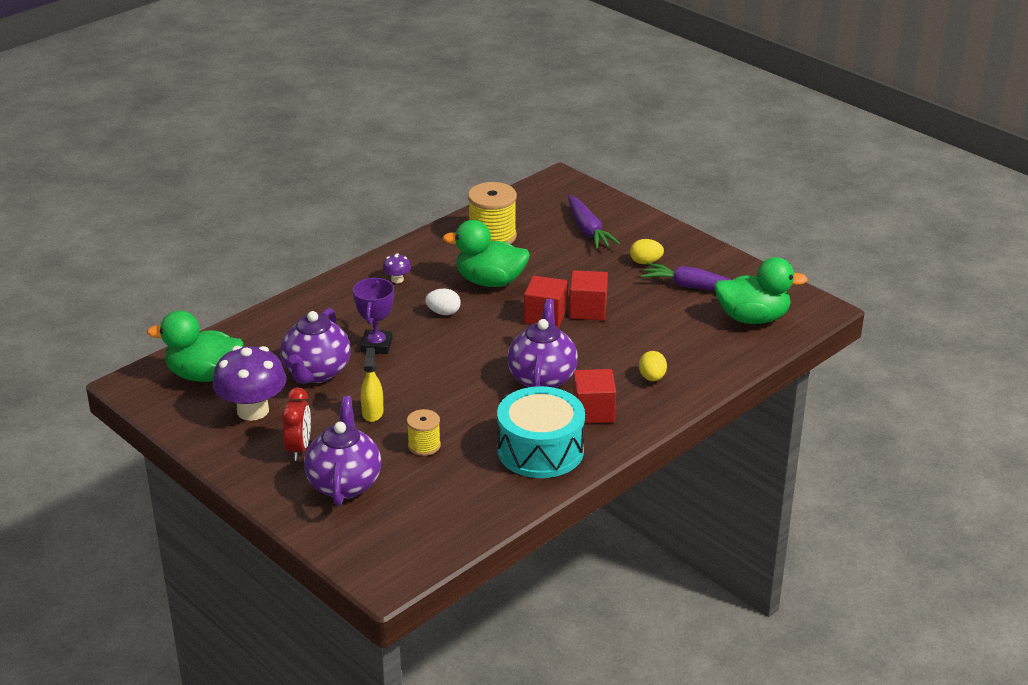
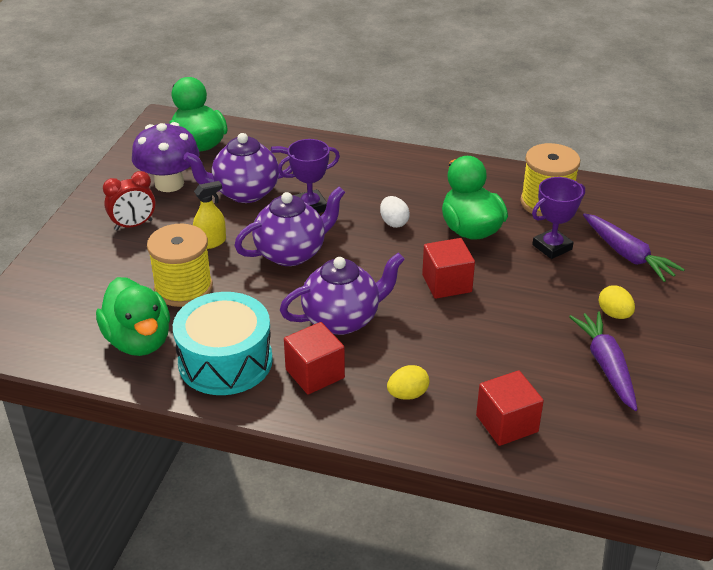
camera: 60 degrees right, 5 degrees up
purple teapot [304,396,381,506] -> purple teapot moved to [234,187,345,266]
purple mushroom [383,253,411,283] -> none
yellow spool [407,409,441,456] -> yellow spool [147,224,213,307], size x1.76
purple carrot [568,195,620,249] -> purple carrot turned 75 degrees counterclockwise [583,213,685,282]
red cube [569,270,608,320] -> red cube moved to [476,370,544,446]
green duck [714,257,808,324] -> green duck moved to [96,277,170,356]
none -> purple trophy [532,177,585,259]

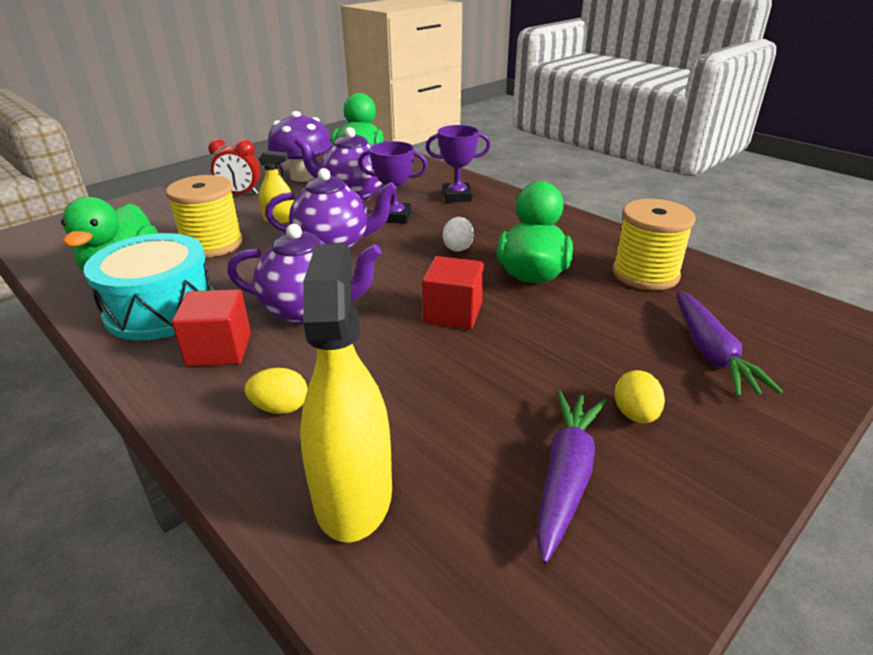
camera: 30 degrees right, 5 degrees down
red cube [476,370,544,446] -> yellow spray bottle [300,243,392,543]
purple trophy [532,177,585,259] -> purple trophy moved to [426,125,491,202]

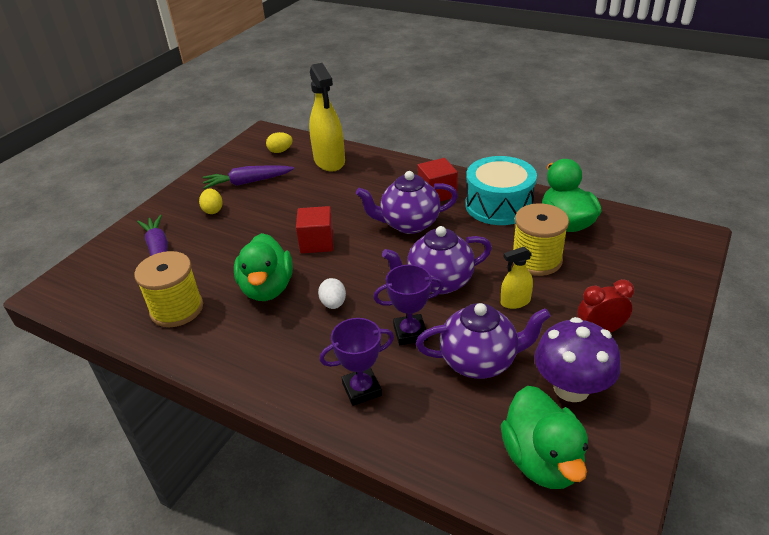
camera: 165 degrees right, 5 degrees up
yellow egg [245,368,308,414] -> yellow egg moved to [266,132,293,153]
purple carrot [536,390,607,564] -> purple carrot turned 75 degrees clockwise [203,165,295,189]

